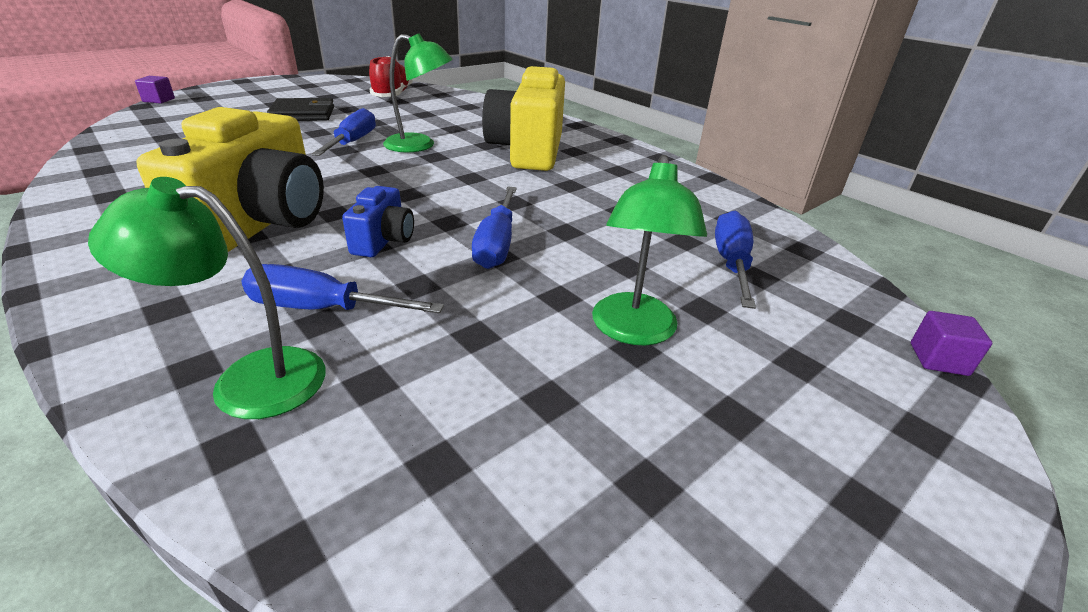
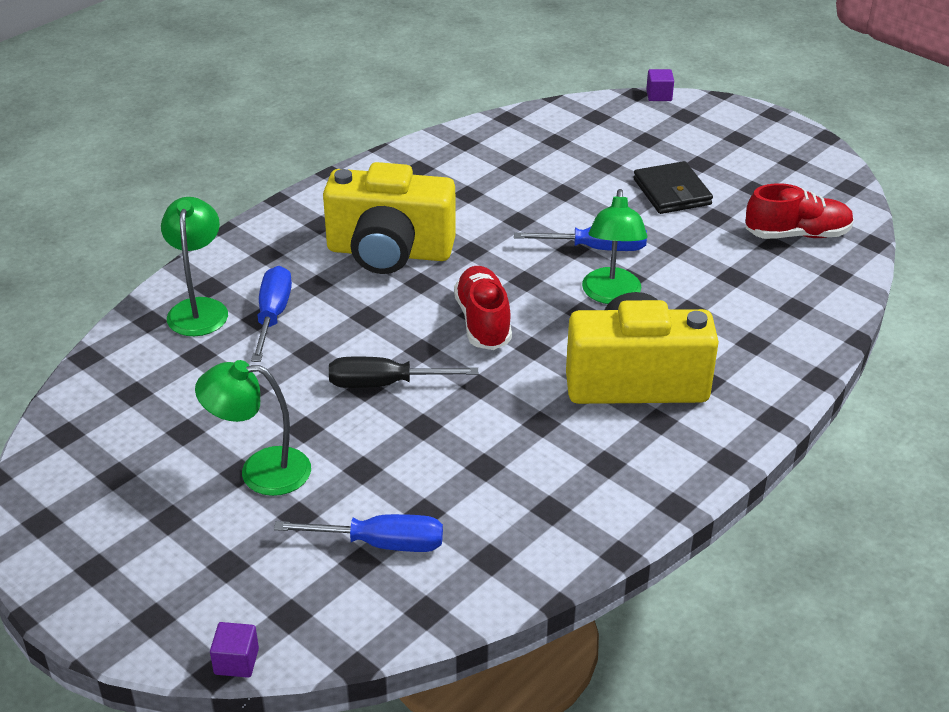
camera: 85 degrees right, 5 degrees up
blue camera [342,186,414,257] -> none
blue screwdriver [472,187,517,269] -> black screwdriver [329,357,478,388]
none -> red shoe [454,266,512,350]

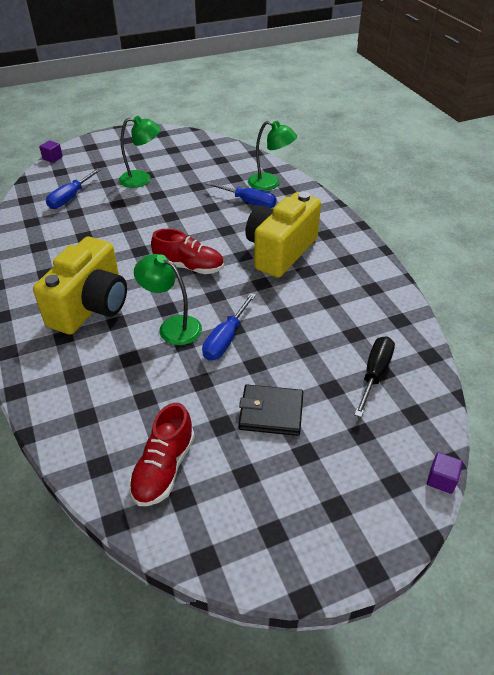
camera: 115 degrees right, 5 degrees up
green lamp [195,360,311,496] -> green lamp turned 60 degrees clockwise [119,116,161,188]
black screwdriver [329,357,478,388] -> black screwdriver moved to [354,336,395,417]

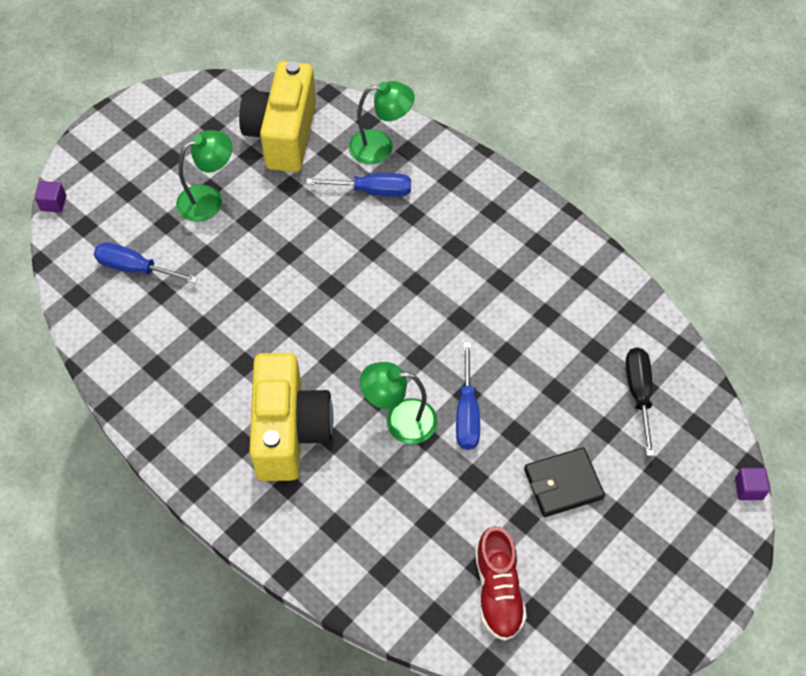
camera: 25 degrees left, 15 degrees up
blue screwdriver [46,168,101,209] -> blue screwdriver turned 105 degrees clockwise [94,242,198,284]
red shoe [151,229,224,274] -> none
yellow camera [245,192,321,278] -> yellow camera moved to [239,61,316,172]

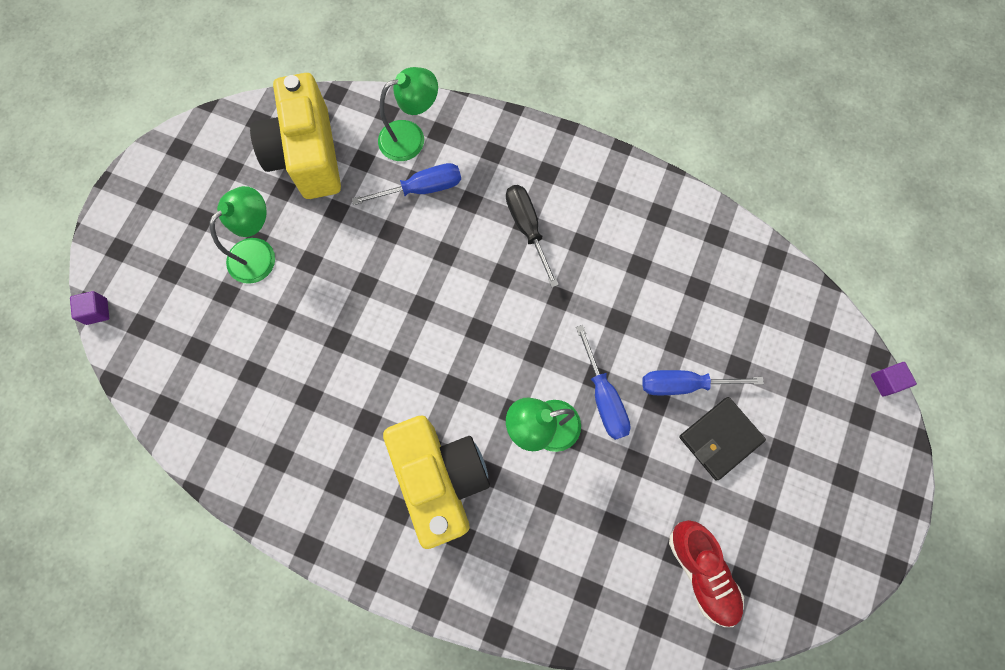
camera: 20 degrees left, 15 degrees up
blue screwdriver [94,242,198,284] -> blue screwdriver moved to [642,370,764,395]
black screwdriver [625,347,655,456] -> black screwdriver moved to [506,185,559,287]

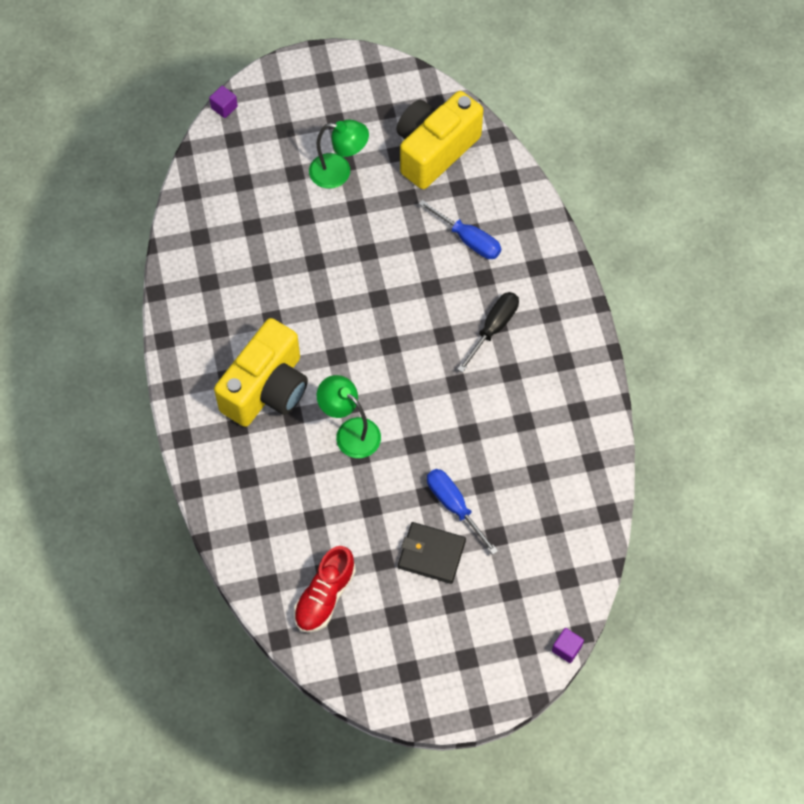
camera: 55 degrees right, 10 degrees down
green lamp [378,67,438,161] -> none
blue screwdriver [576,325,631,440] -> none

